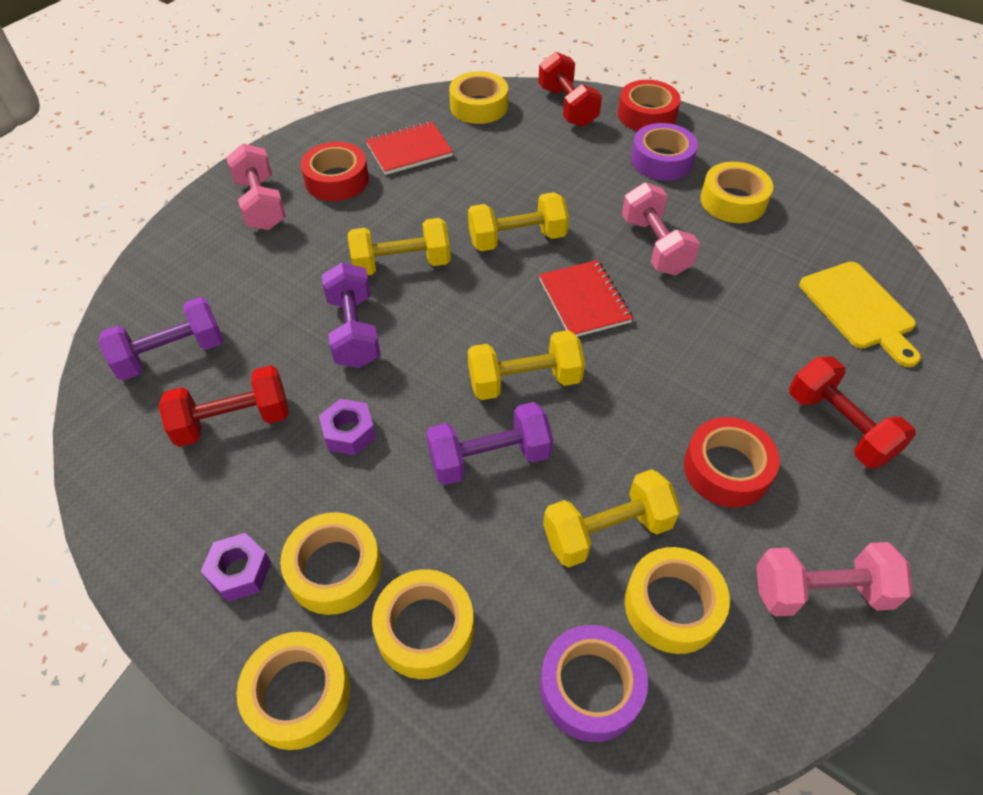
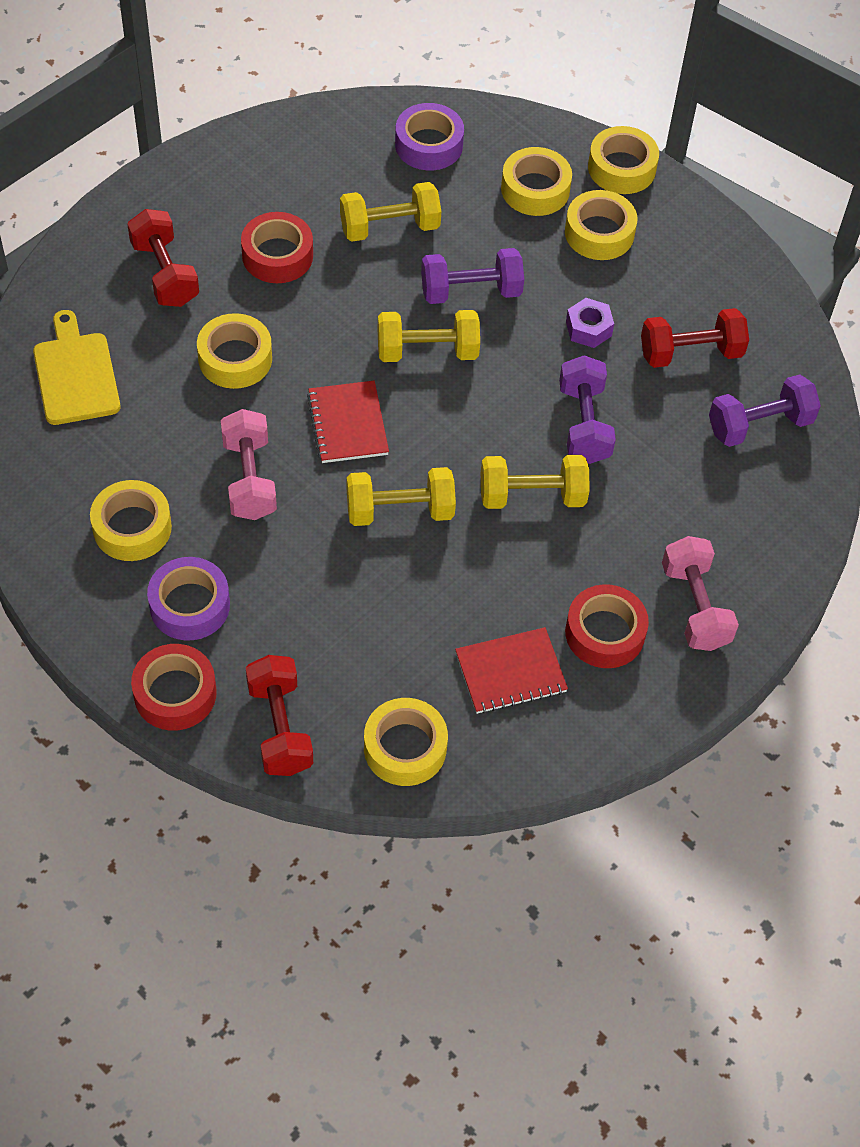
camera: 175 degrees left, 5 degrees up
purple nut [200,533,271,602] -> none
yellow tape [625,547,730,654] -> yellow tape moved to [197,313,272,389]
pink dumbbell [756,542,913,617] -> none

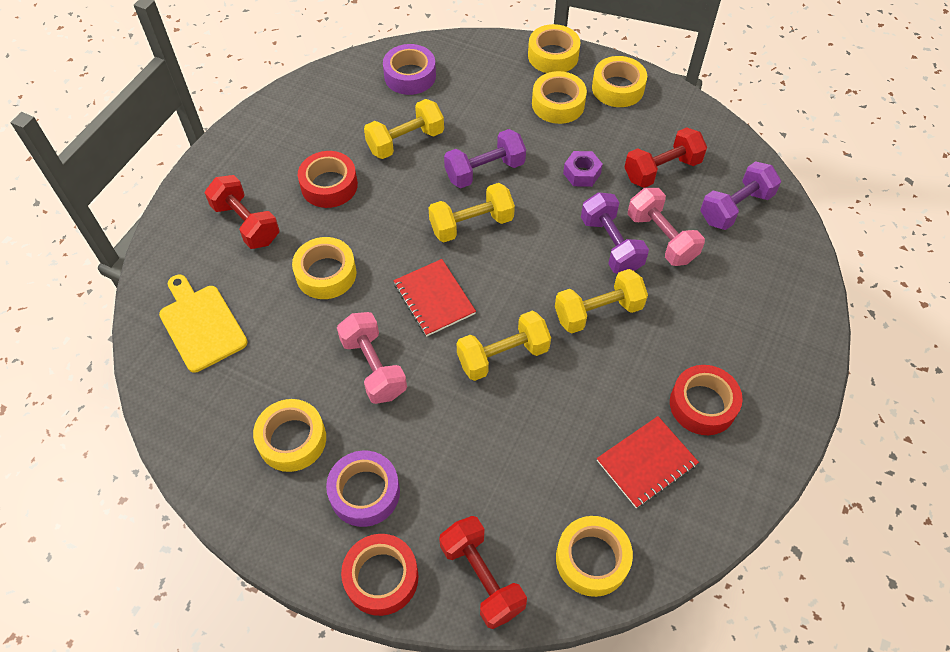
camera: 15 degrees left, 0 degrees up
yellow tape [501,147,572,216] -> yellow tape moved to [592,56,647,107]
pink dumbbell [662,536,739,651] -> pink dumbbell moved to [628,188,705,266]

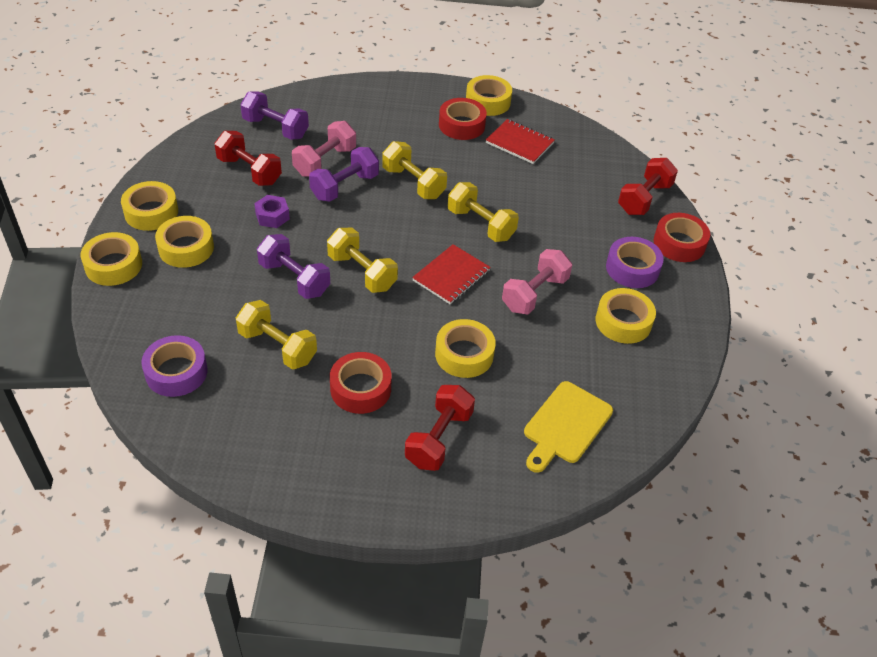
camera: 115 degrees left, 10 degrees down
yellow tape [556,516,633,597] -> yellow tape moved to [466,75,512,116]

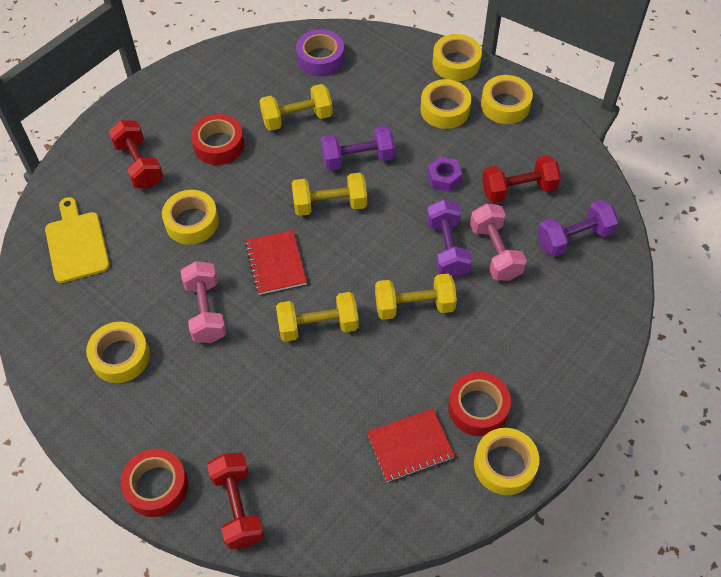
camera: 130 degrees right, 10 degrees up
purple tape [606,237,664,288] -> none

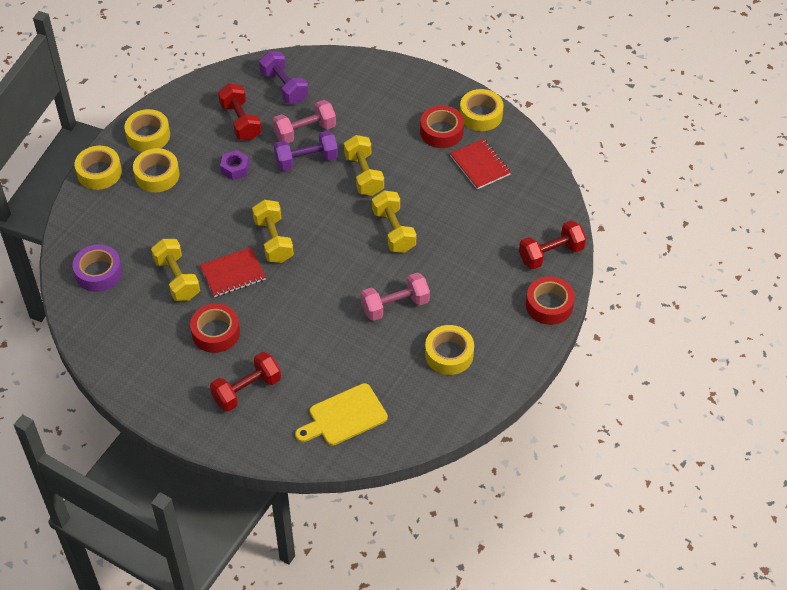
camera: 100 degrees left, 5 degrees down
yellow tape [162,190,219,245] -> none
red notebook [245,230,307,295] -> red notebook moved to [200,247,266,297]
purple dumbbell [321,125,395,171] -> none

